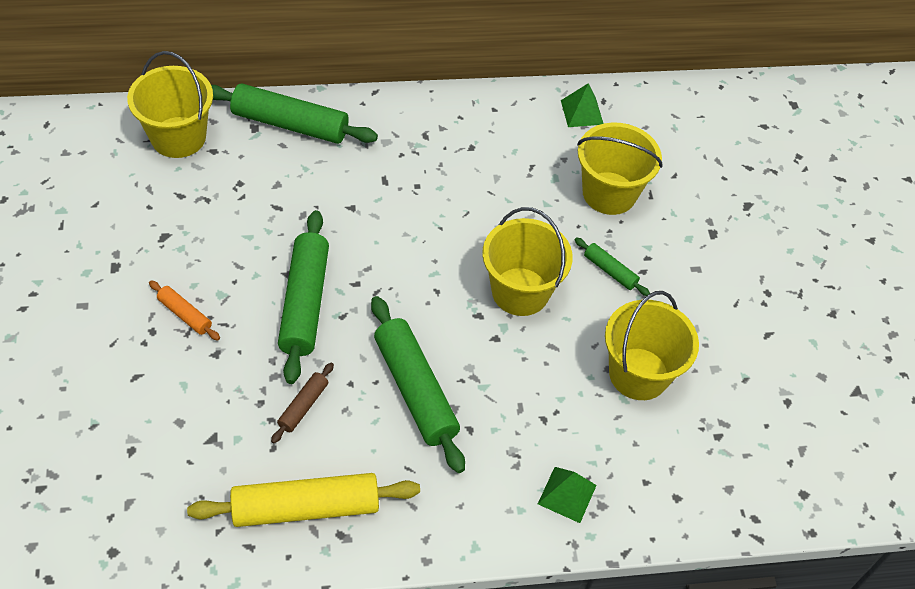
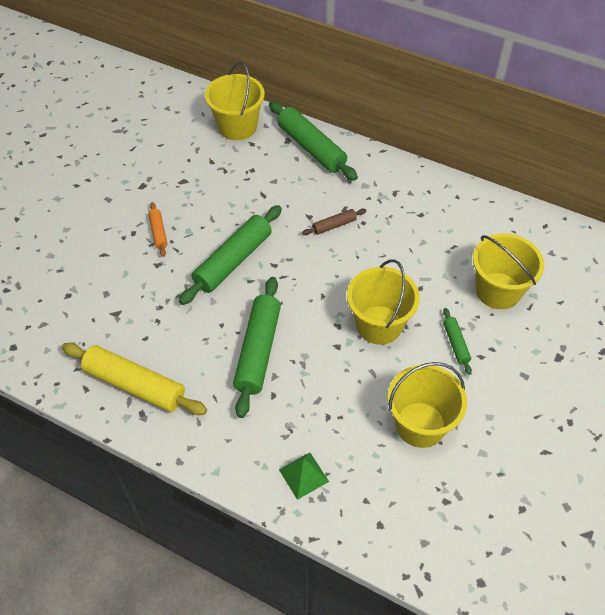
camera: 40 degrees right, 0 degrees up
brown rolling pin [271,363,334,443] -> brown rolling pin moved to [302,209,366,235]
green pyramid [561,83,604,127] -> none

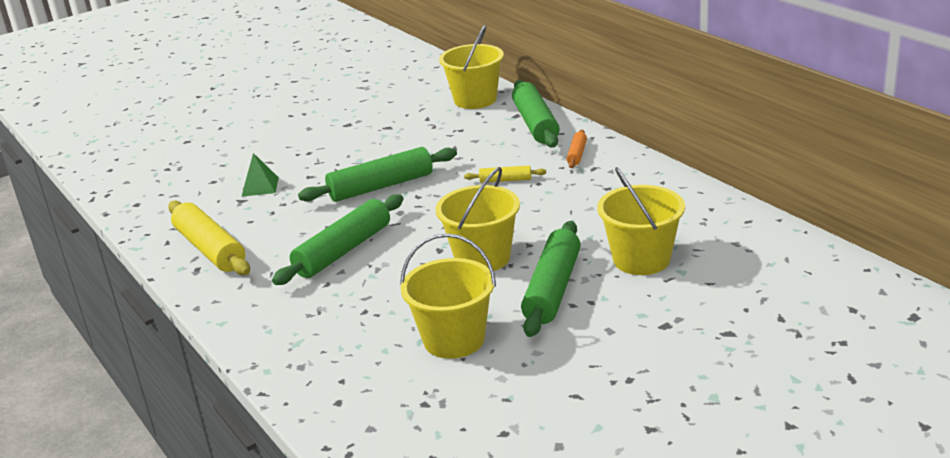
camera: 30 degrees right, 25 degrees down
orange rolling pin [148,202,168,257] -> orange rolling pin moved to [567,130,587,168]
green pyramid [279,453,329,500] -> green pyramid moved to [241,153,279,197]
brown rolling pin [302,209,366,235] -> yellow rolling pin [464,165,546,183]
green rolling pin [443,308,472,375] -> green rolling pin [521,221,581,337], size x2.06

